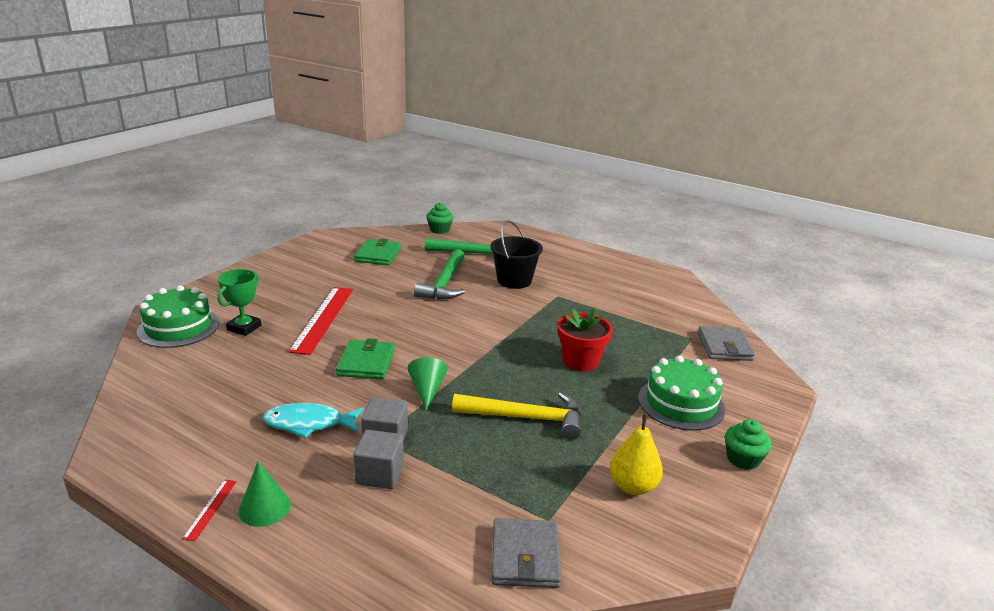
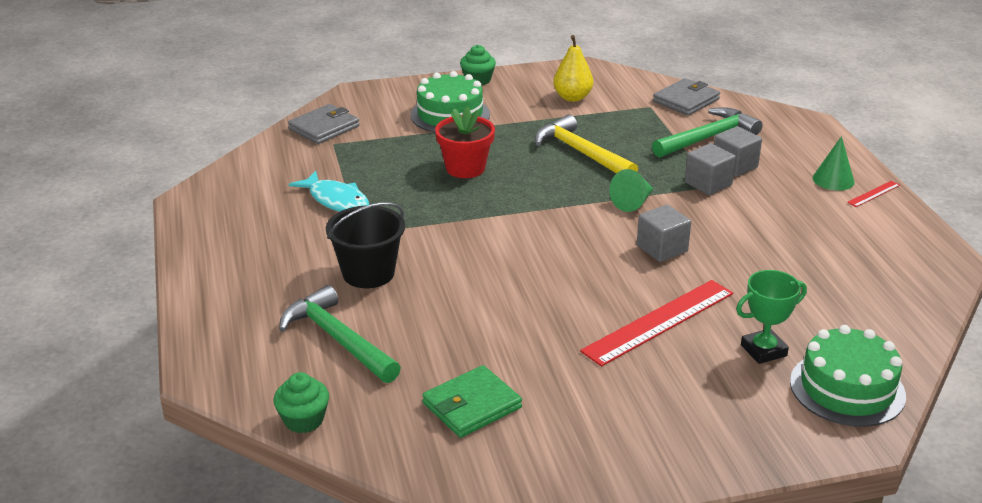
camera: 135 degrees left, 5 degrees up
turquoise fish [263,403,364,438] -> turquoise fish moved to [289,171,369,212]
green wallet [336,338,395,379] -> grey cube [637,204,691,262]
green hammer [414,249,465,300] -> green hammer moved to [652,107,763,158]

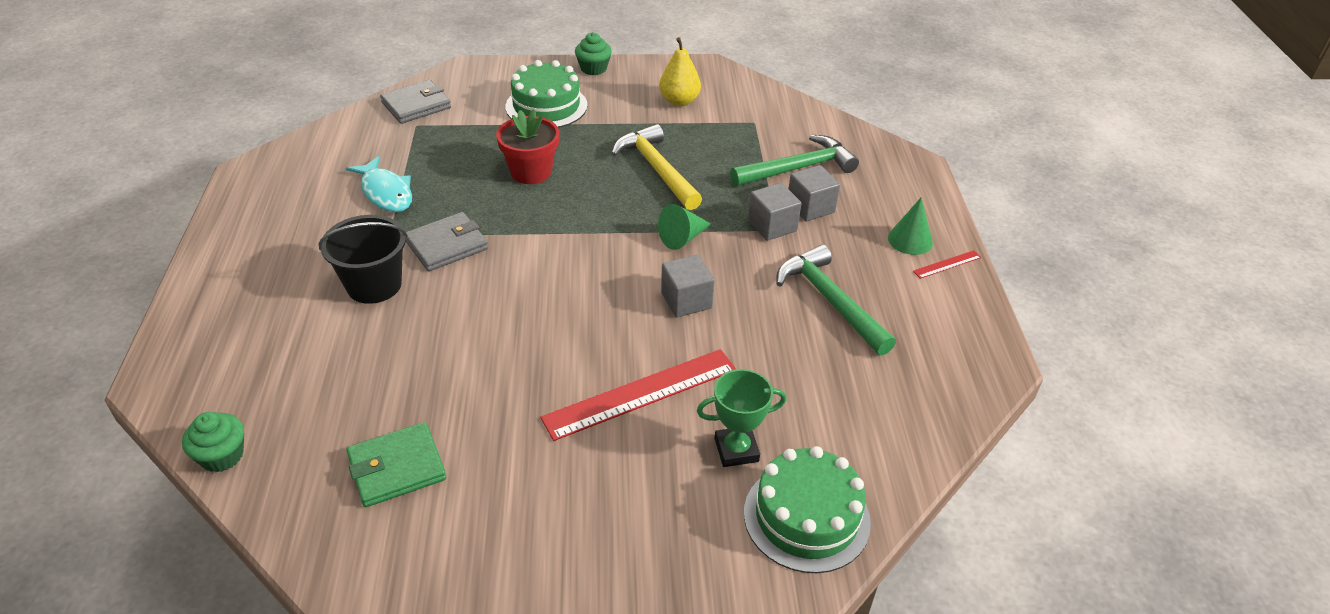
camera: 10 degrees right, 10 degrees up
green hammer [279,285,401,383] -> green hammer moved to [776,244,896,356]
grey wallet [653,78,720,115] -> grey wallet moved to [406,212,488,272]

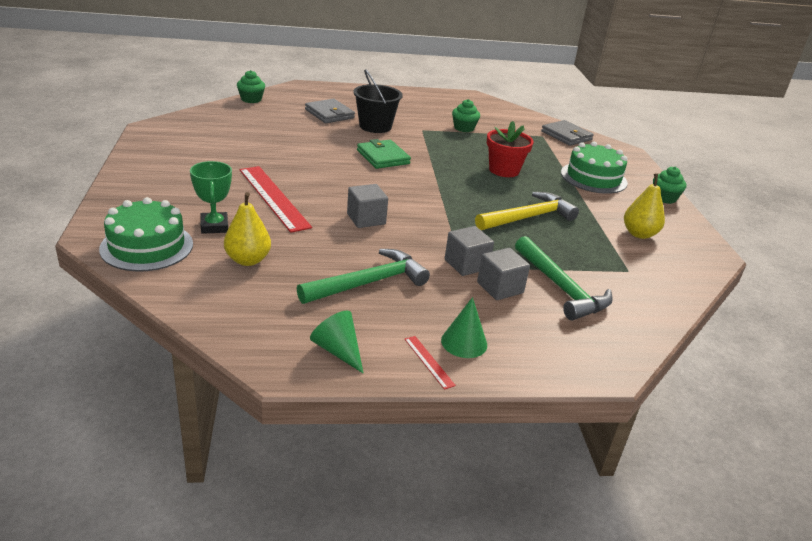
camera: 85 degrees right, 10 degrees down
turquoise fish [346,156,412,212] -> green cupcake [452,99,480,132]
green wallet [346,422,446,507] -> green wallet moved to [357,139,411,169]
grey wallet [406,212,488,272] -> grey wallet moved to [305,99,355,123]
green cone [658,204,711,250] -> green cone moved to [310,311,364,374]
none -> yellow pear [224,192,271,266]

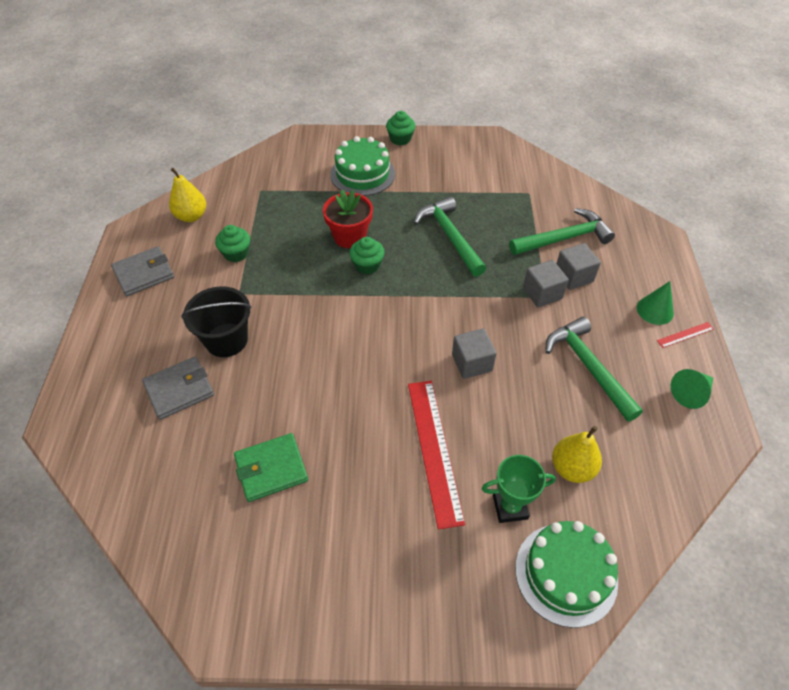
camera: 80 degrees left, 20 degrees up
green cupcake [237,70,265,103] -> green cupcake moved to [349,237,385,274]
red ruler [240,166,312,233] -> red ruler turned 75 degrees counterclockwise [408,381,465,530]
green wallet [357,139,411,169] -> green wallet moved to [234,433,308,502]
yellow hammer [475,192,579,230] -> green hammer [414,196,486,277]
grey wallet [541,120,594,146] -> grey wallet moved to [111,246,174,296]
yellow pear [624,173,665,239] -> yellow pear moved to [169,168,206,222]

